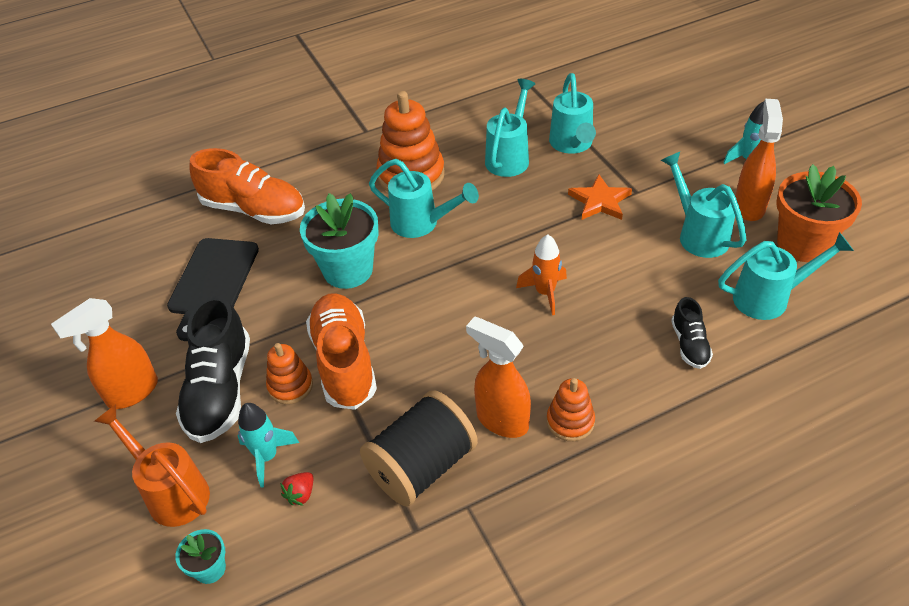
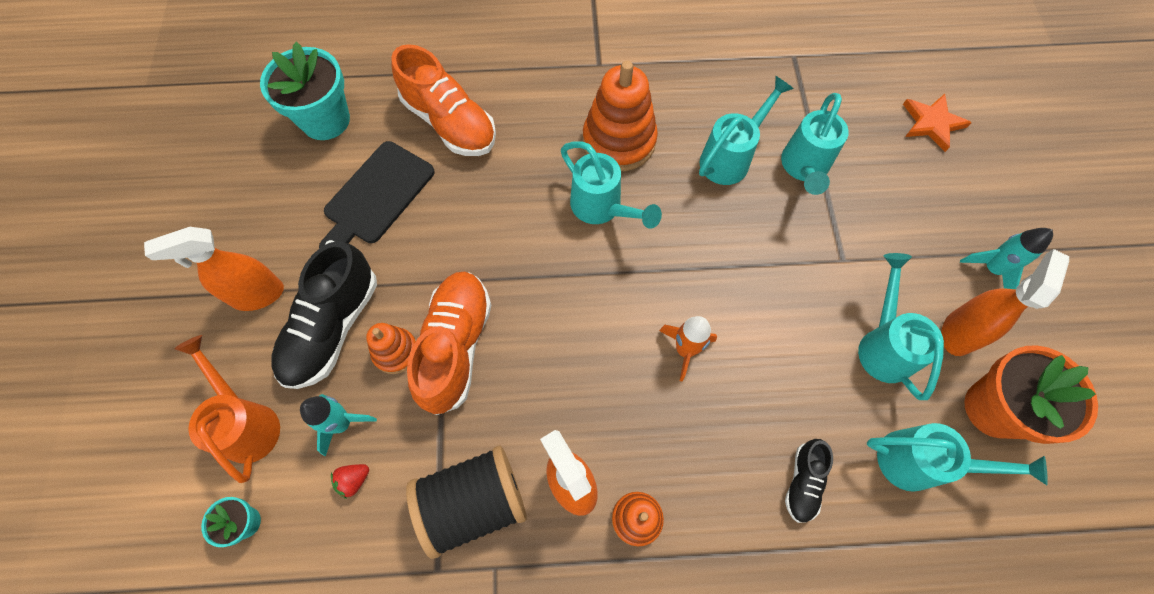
camera: 20 degrees right, 20 degrees up
turquoise flower pot [300,193,379,289] -> turquoise flower pot moved to [260,42,350,140]
orange star [568,174,632,220] -> orange star moved to [903,94,972,152]

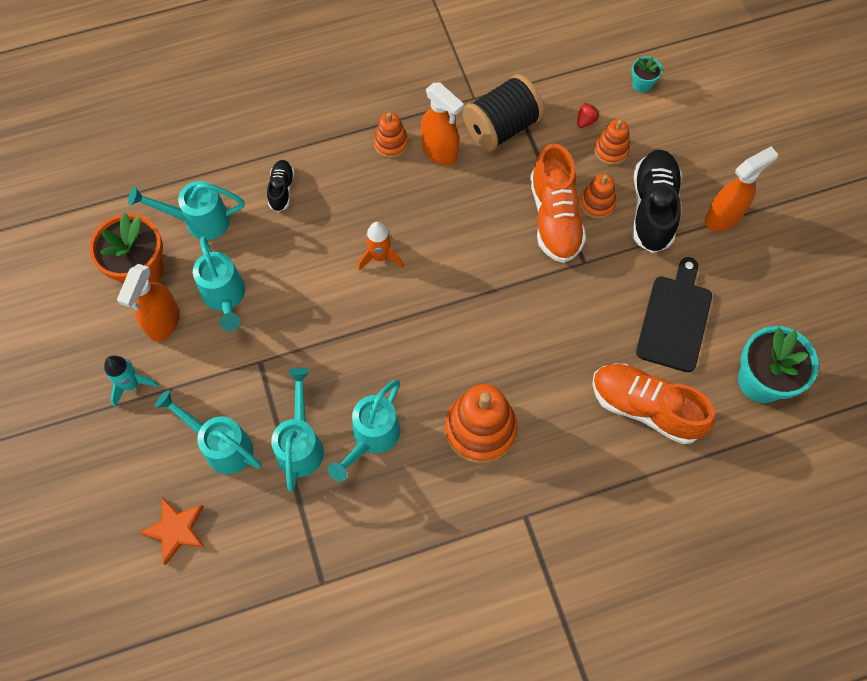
camera: 165 degrees right, 0 degrees up
orange watering can [174,335,280,483] -> none
turquoise rocket [300,394,377,456] -> orange stacking toy [594,119,630,165]
turquoise watering can [561,141,662,229] -> turquoise watering can moved to [155,390,261,474]

